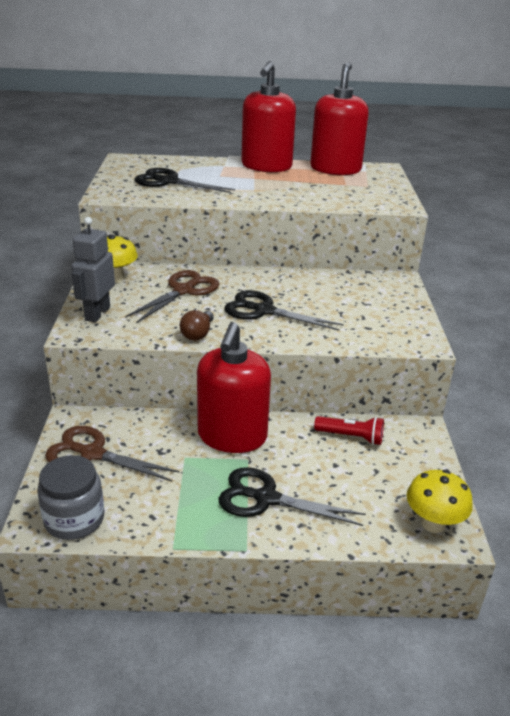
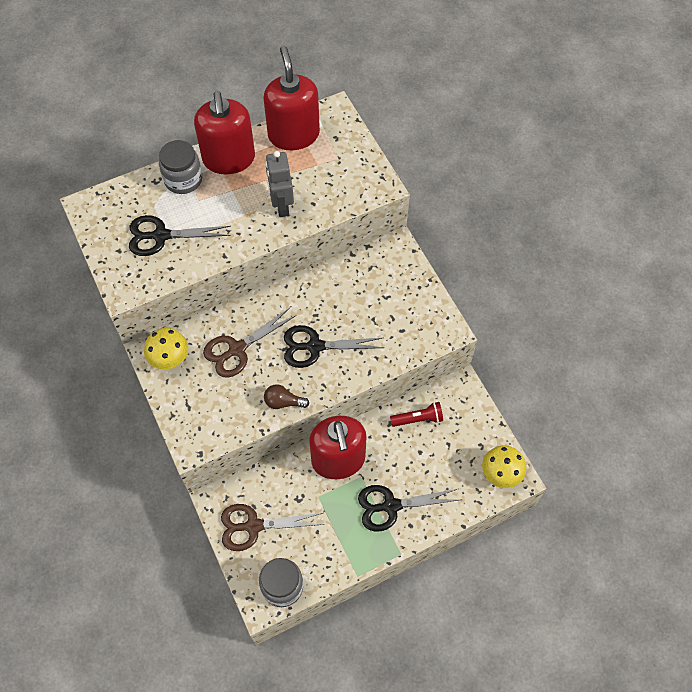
camera: 25 degrees left, 30 degrees up
grey robot [71,217,115,322] -> grey robot moved to [265,151,294,217]
brown scissors [125,270,219,323] -> brown scissors turned 135 degrees counterclockwise [203,308,297,378]
brown light bulb [180,310,214,341] -> brown light bulb turned 105 degrees clockwise [264,384,309,409]
none -> grey jar [159,140,202,194]

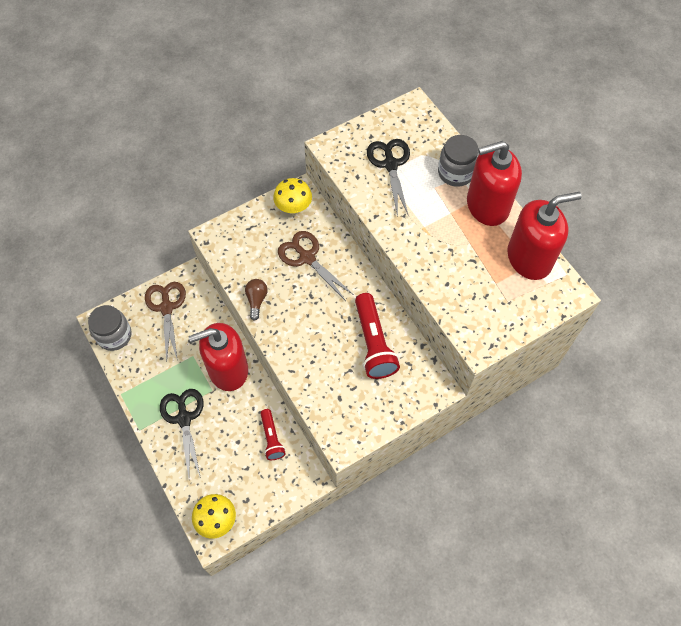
camera: 85 degrees right, 0 degrees up
grey robot [265,151,294,217] -> none
black scissors [284,325,384,368] -> none
none -> red flashlight [355,293,400,379]

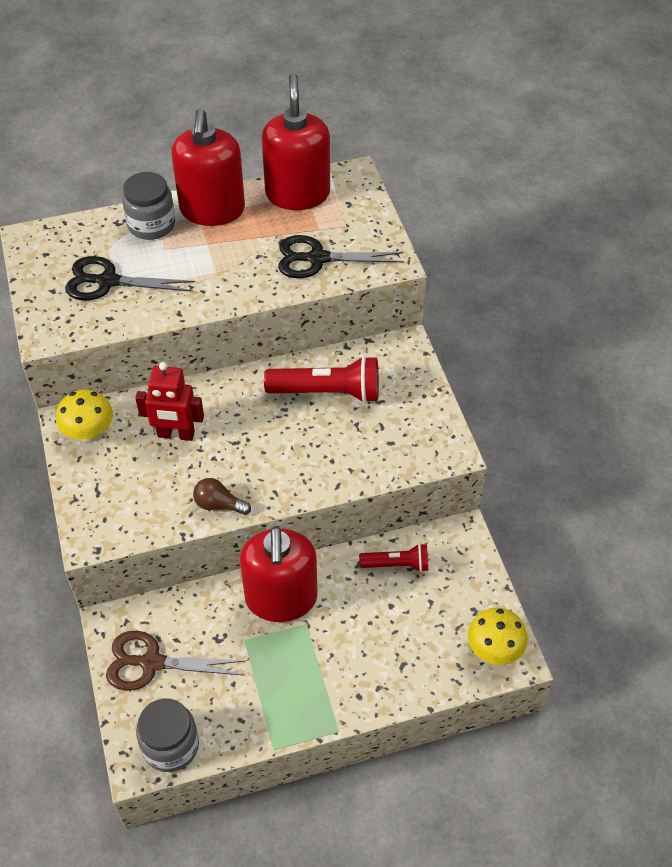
camera: 75 degrees left, 10 degrees down
black scissors [160,389,204,478] -> black scissors moved to [278,235,404,278]
brown scissors [278,231,354,301] -> red robot [135,362,204,441]

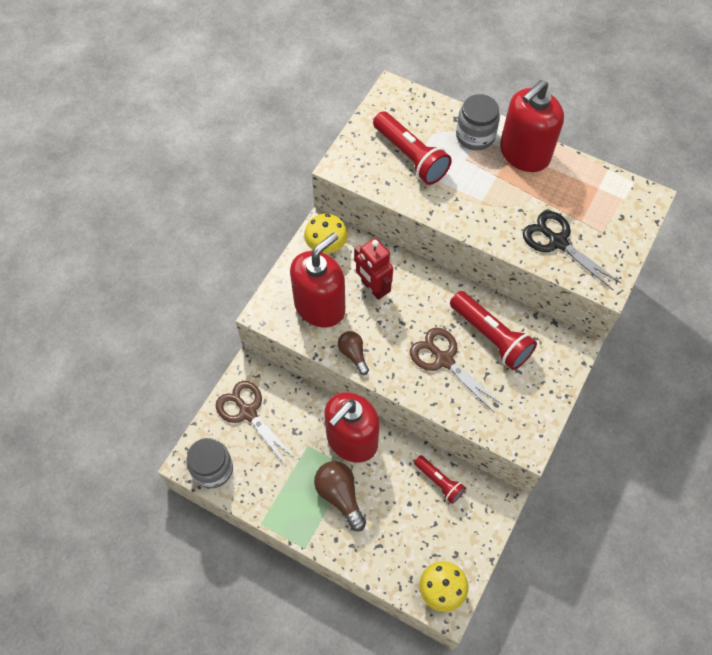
camera: 45 degrees right, 10 degrees up
black scissors [65,256,195,300] -> red flashlight [373,111,452,185]
red soap dispenser [262,73,330,210] -> red soap dispenser moved to [290,233,345,328]
none -> brown light bulb [314,461,366,531]
none -> brown scissors [410,328,503,413]

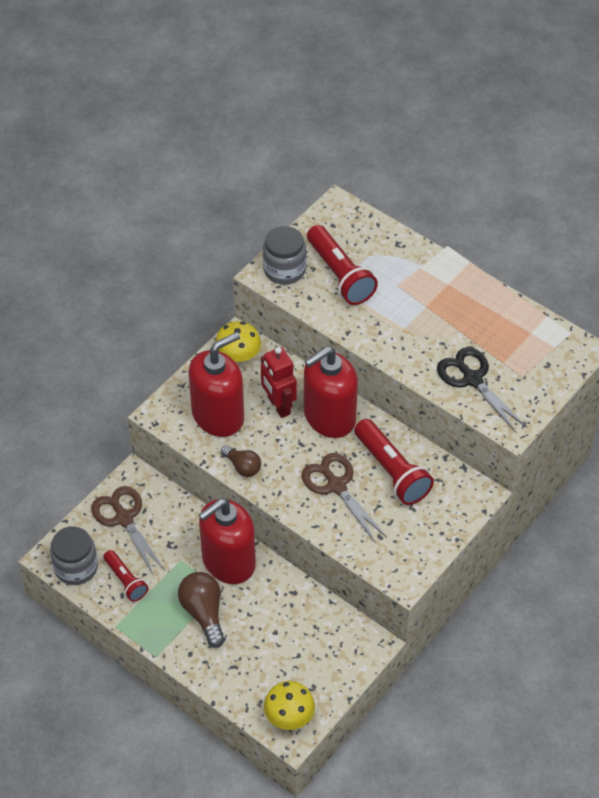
camera: 10 degrees right, 10 degrees down
brown light bulb [338,331,369,375] -> brown light bulb turned 150 degrees clockwise [221,446,261,477]
red flashlight [414,455,466,504] -> red flashlight moved to [103,550,148,602]
grey jar [456,94,500,150] -> grey jar moved to [263,226,307,285]
red soap dispenser [500,80,564,172] -> red soap dispenser moved to [304,347,358,438]

